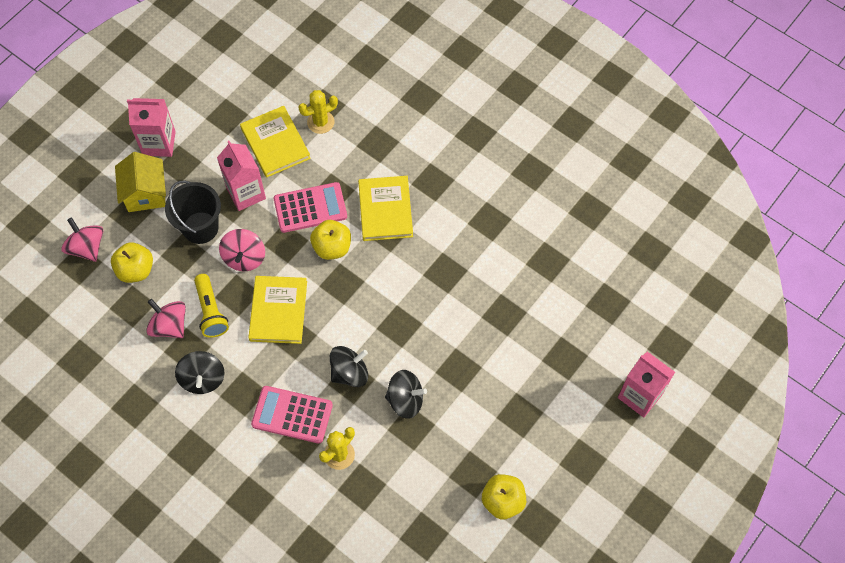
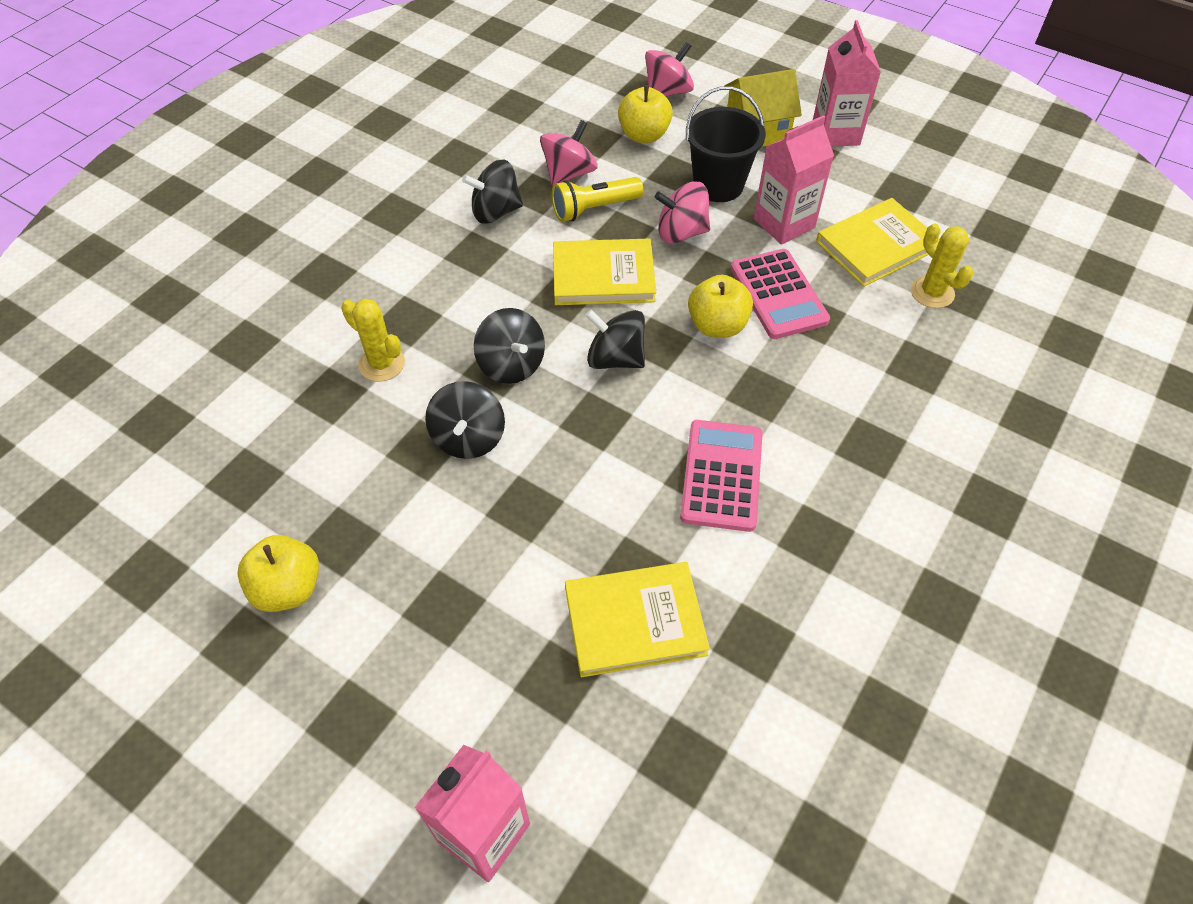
camera: 85 degrees right, 10 degrees down
pink calculator [251,386,333,444] -> pink calculator moved to [680,420,763,532]
yellow book [358,176,413,241] -> yellow book moved to [565,562,710,677]
none -> black spinning top [585,310,645,369]

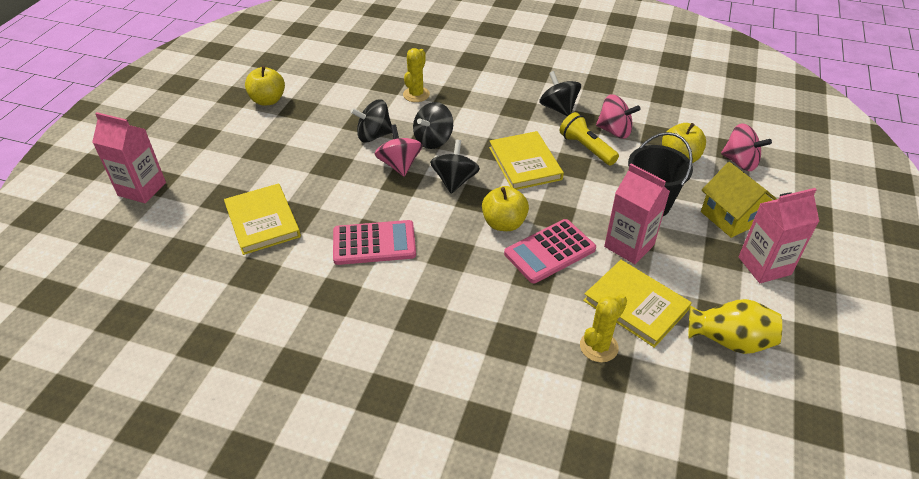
camera: 75 degrees right, 10 degrees down
pink spinning top [655,182,710,244] -> pink spinning top moved to [375,124,422,177]
none -> yellow vase [688,299,782,354]

